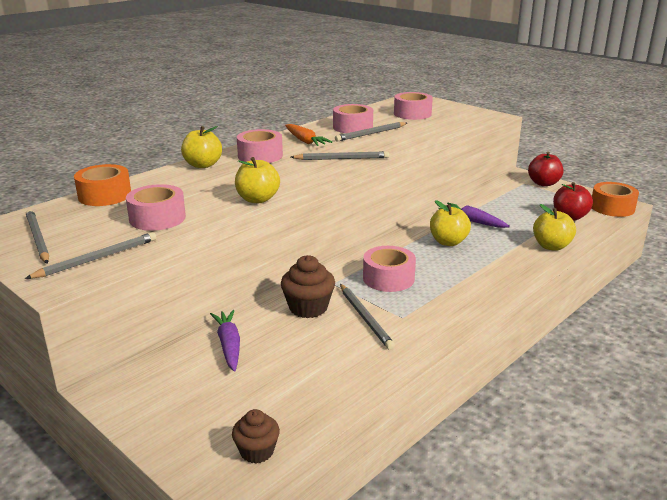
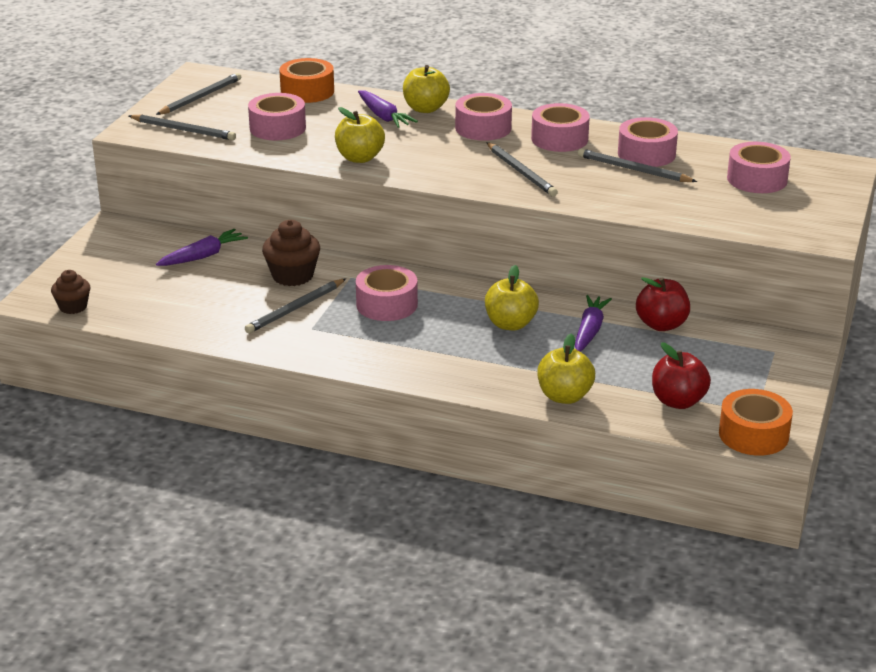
camera: 65 degrees right, 5 degrees up
orange carrot [285,124,332,146] -> pink tape [531,103,590,152]
red apple [528,152,563,186] -> red apple moved to [636,277,690,331]
none -> purple carrot [358,90,418,128]

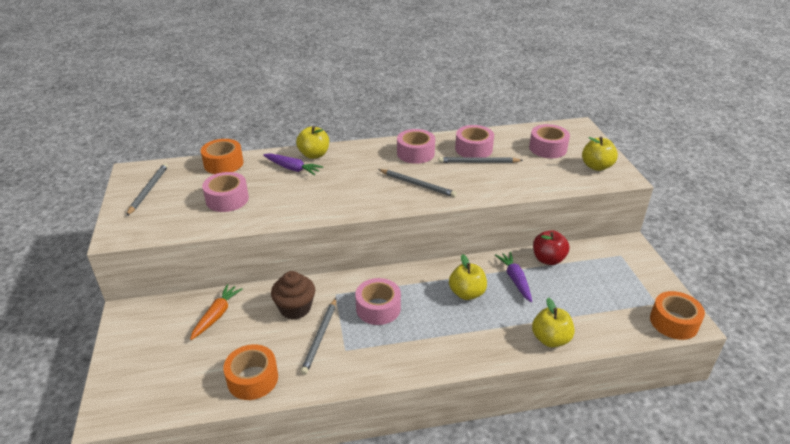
camera: 30 degrees left, 5 degrees up
brown cupcake [51,270,90,314] -> none
grey pencil [129,115,236,140] -> none
purple carrot [156,229,248,266] -> orange carrot [190,284,243,340]
yellow apple [335,107,385,163] -> yellow apple moved to [582,137,618,171]
pink tape [455,93,512,141] -> none
red apple [652,342,711,409] -> none
none -> orange tape [223,344,278,400]

